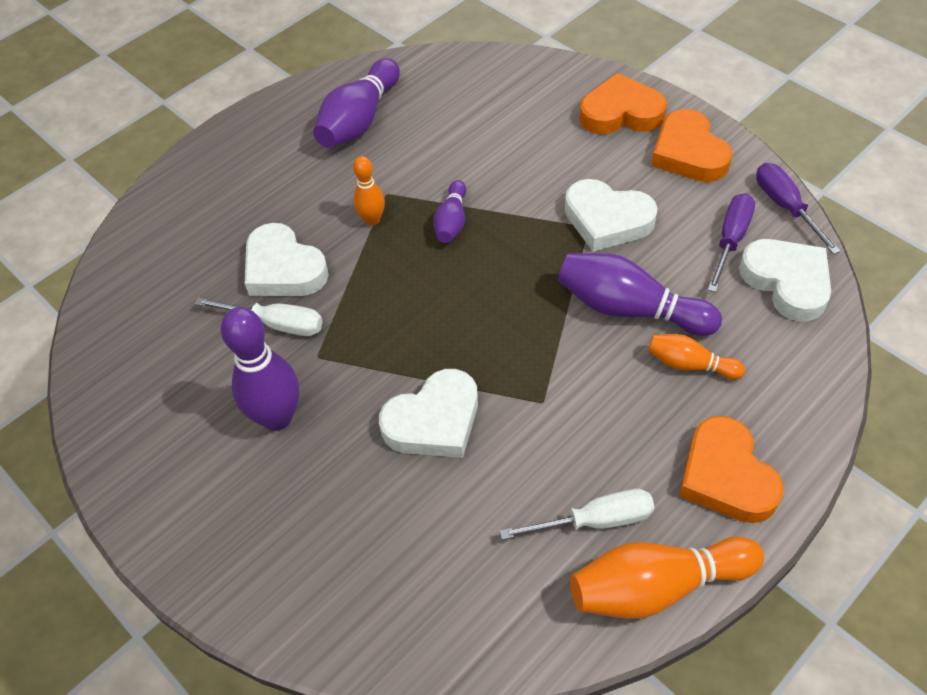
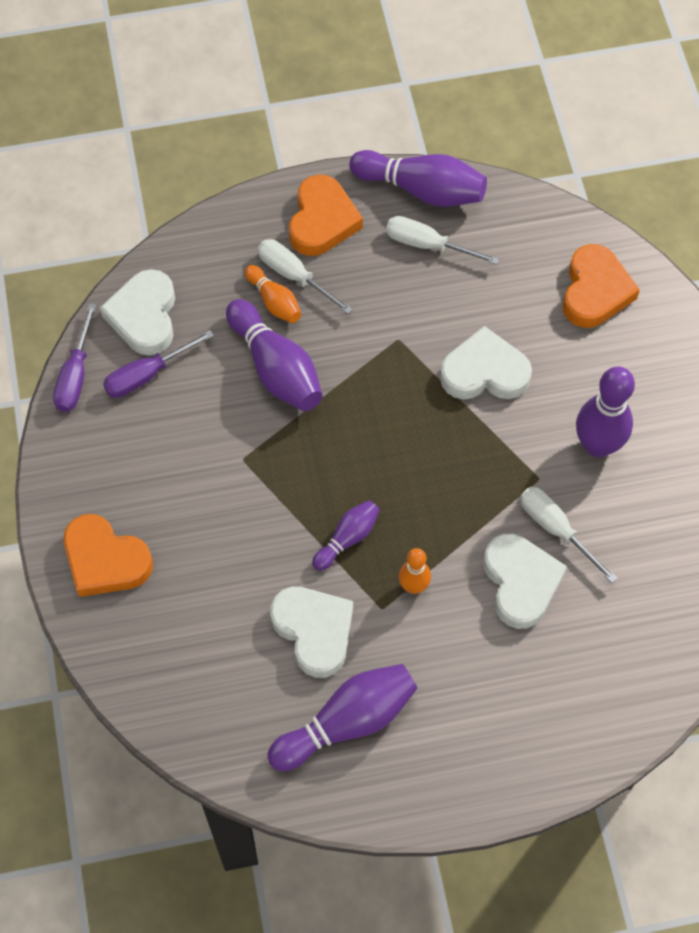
camera: 150 degrees left, 10 degrees up
white heart [565,179,658,252] -> white heart moved to [270,587,353,678]
orange bowling pin [570,537,764,619] -> purple bowling pin [349,150,487,207]
orange heart [651,109,732,182] -> orange heart moved to [563,244,640,328]
none -> white screwdriver [258,239,353,314]

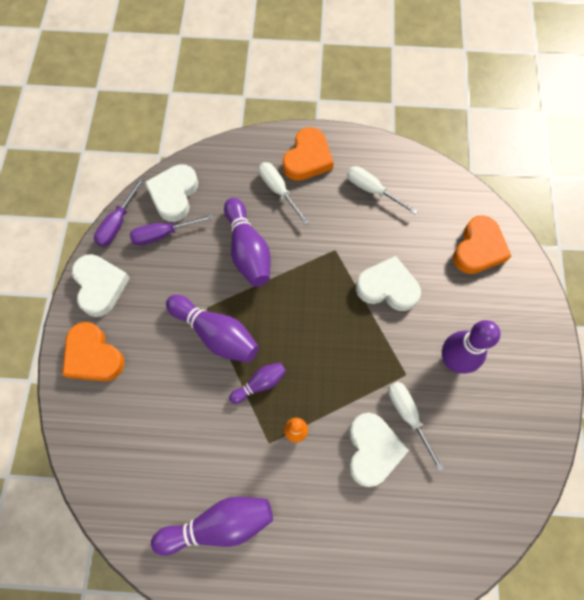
camera: 15 degrees right, 5 degrees up
orange bowling pin [245,265,301,323] -> none
white heart [270,587,353,678] -> white heart moved to [72,254,130,317]
purple bowling pin [349,150,487,207] -> purple bowling pin moved to [166,295,259,363]

